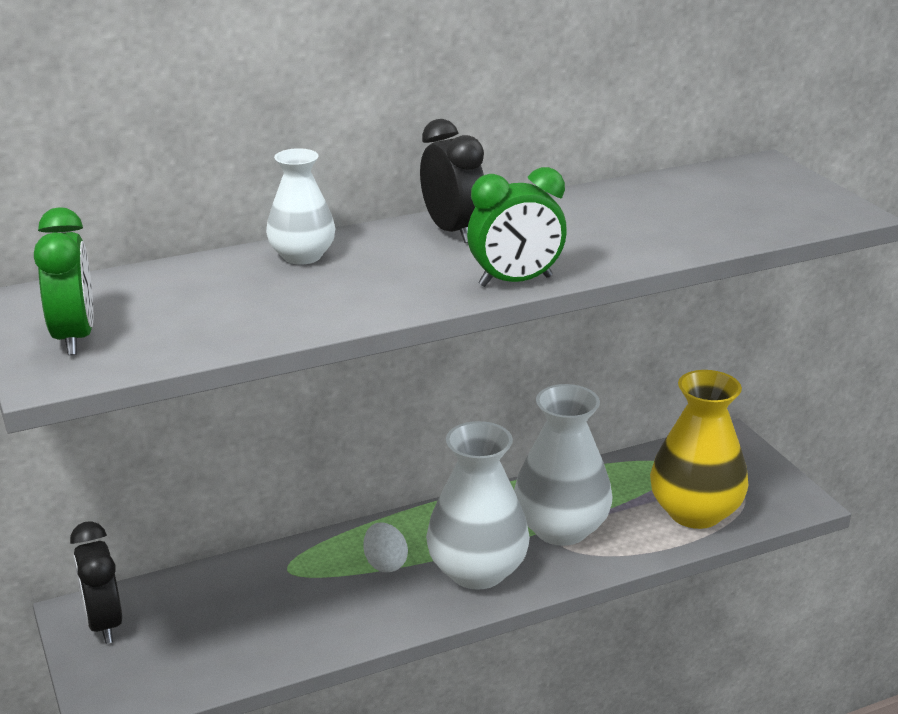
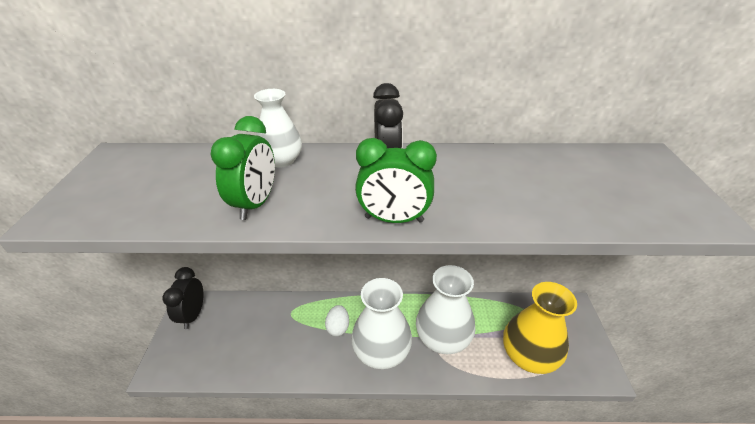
camera: 25 degrees right, 10 degrees up
green clock [34,207,93,355] -> green clock moved to [210,116,275,220]

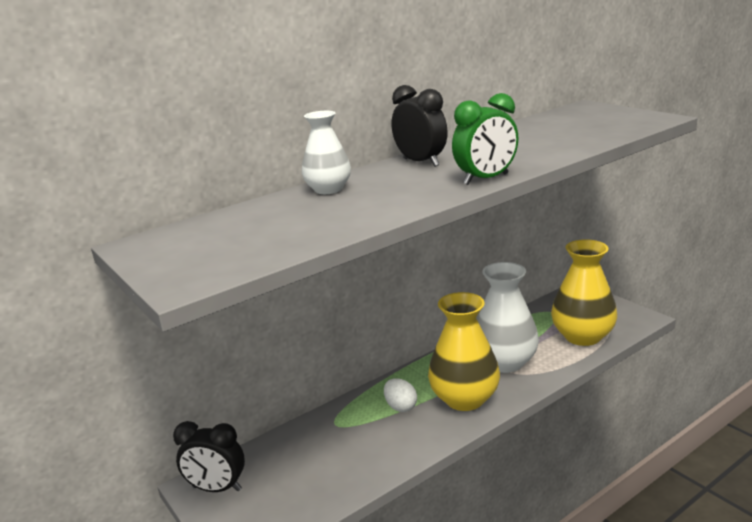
camera: 35 degrees left, 15 degrees down
black clock [162,267,203,329] -> black clock turned 45 degrees counterclockwise [173,421,245,492]
green clock [210,116,275,220] -> none
white vase [351,278,412,369] -> yellow vase [428,292,500,411]

